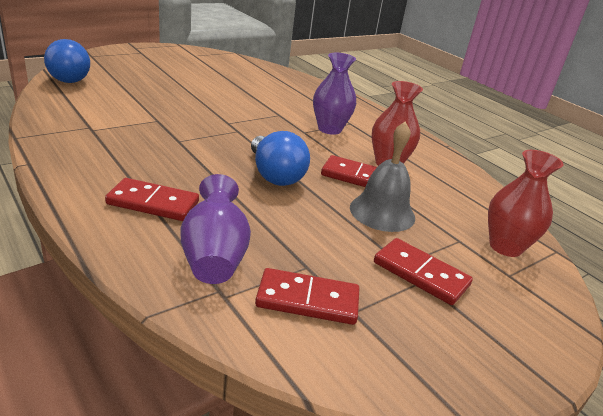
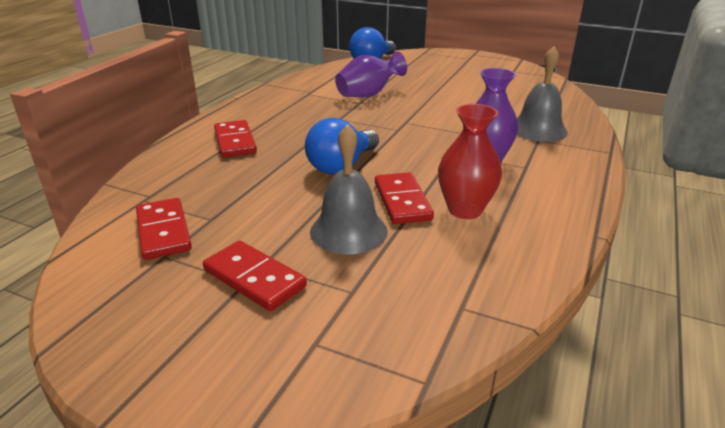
camera: 65 degrees right, 0 degrees up
purple vase [180,174,251,284] -> purple vase moved to [335,51,407,98]
red domino [374,238,473,305] -> red domino turned 60 degrees counterclockwise [203,241,307,311]
red vase [488,150,564,257] -> none
none -> grey bell [517,46,568,142]

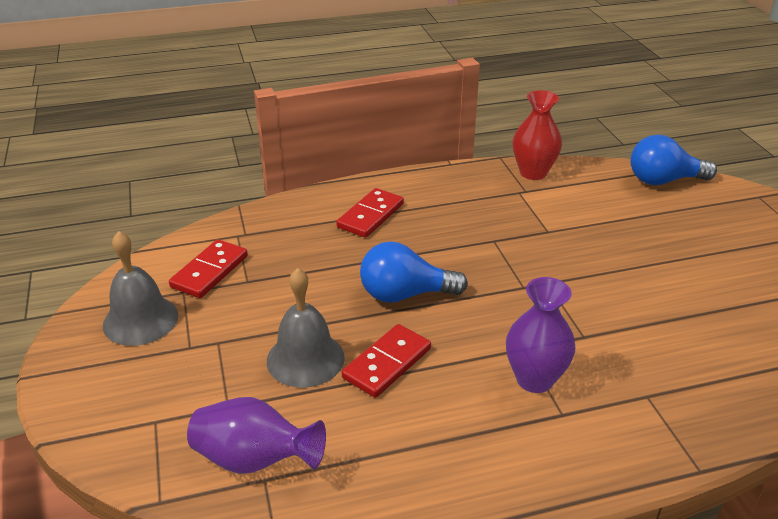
camera: 50 degrees right, 5 degrees up
red domino [203,241,307,311] -> none
purple vase [335,51,407,98] -> purple vase moved to [187,397,326,474]
red vase [438,104,502,219] -> red vase moved to [513,90,562,180]
grey bell [517,46,568,142] -> grey bell moved to [103,231,178,346]

